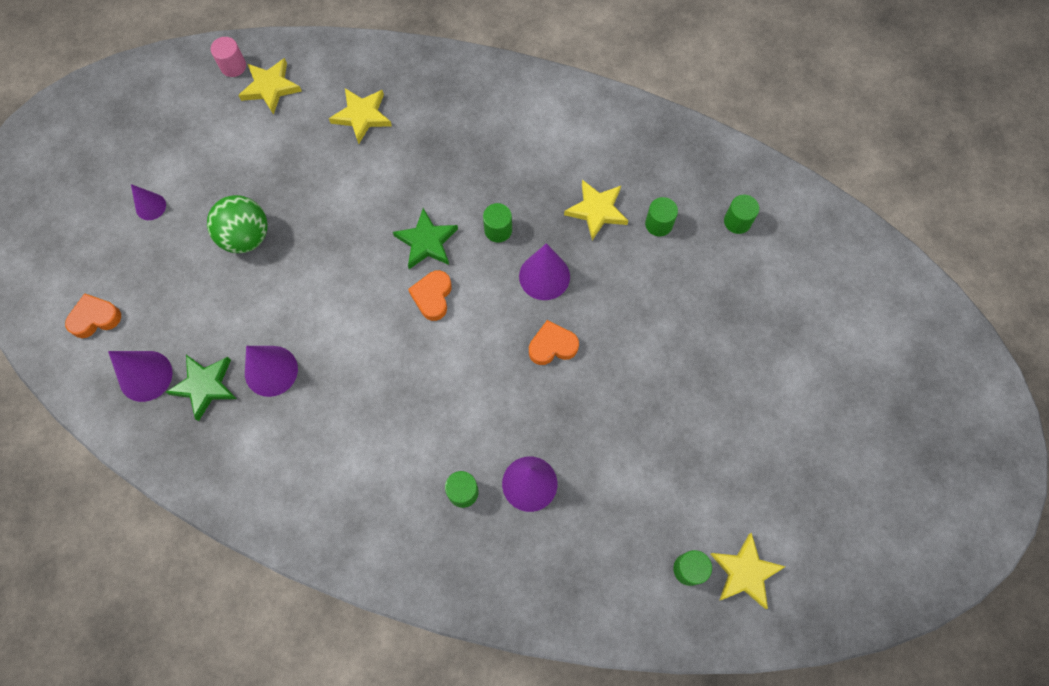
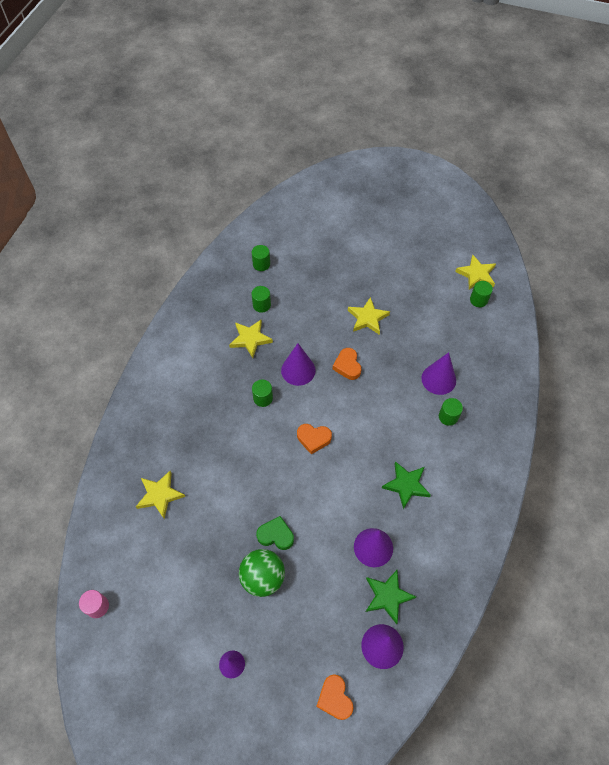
camera: 90 degrees left, 10 degrees down
yellow star [238,58,302,115] -> yellow star moved to [348,297,390,335]
green star [393,208,458,269] -> green star moved to [382,461,431,509]
none -> green heart [256,516,294,550]

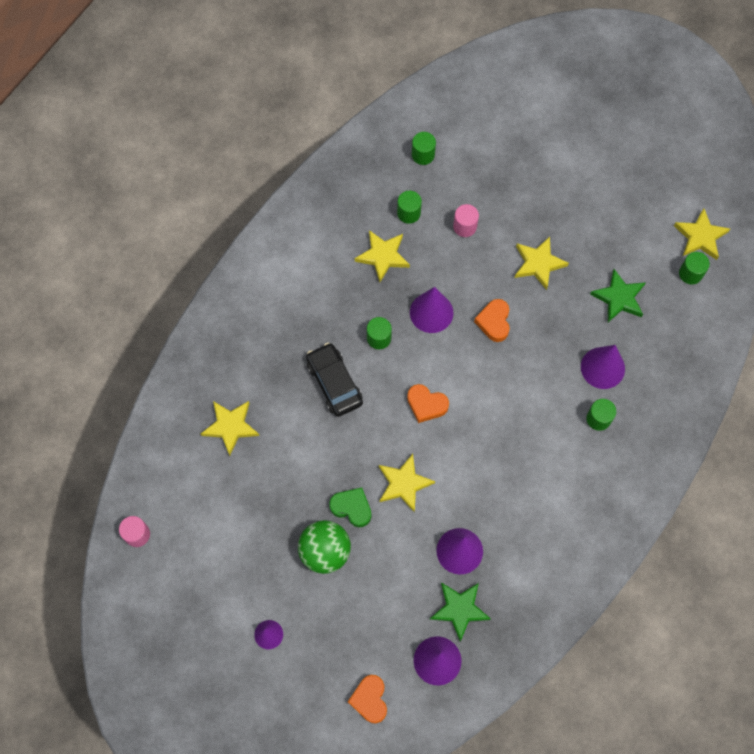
camera: 15 degrees right, 10 degrees up
green star [382,461,431,509] -> green star moved to [590,269,646,322]
none -> black car [306,343,363,417]
none -> yellow star [379,454,435,513]
none -> pink cylinder [453,204,479,237]

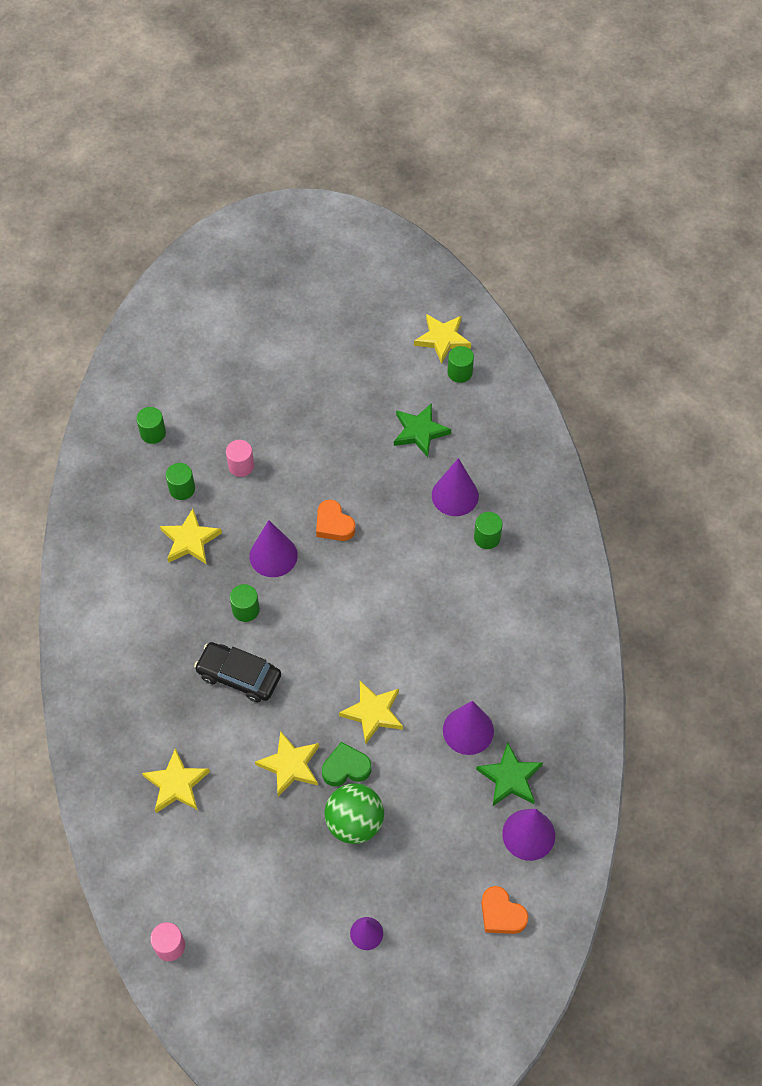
camera: 40 degrees left, 10 degrees down
orange heart [407,384,449,423] -> none
yellow star [515,236,569,290] -> yellow star moved to [255,731,319,797]

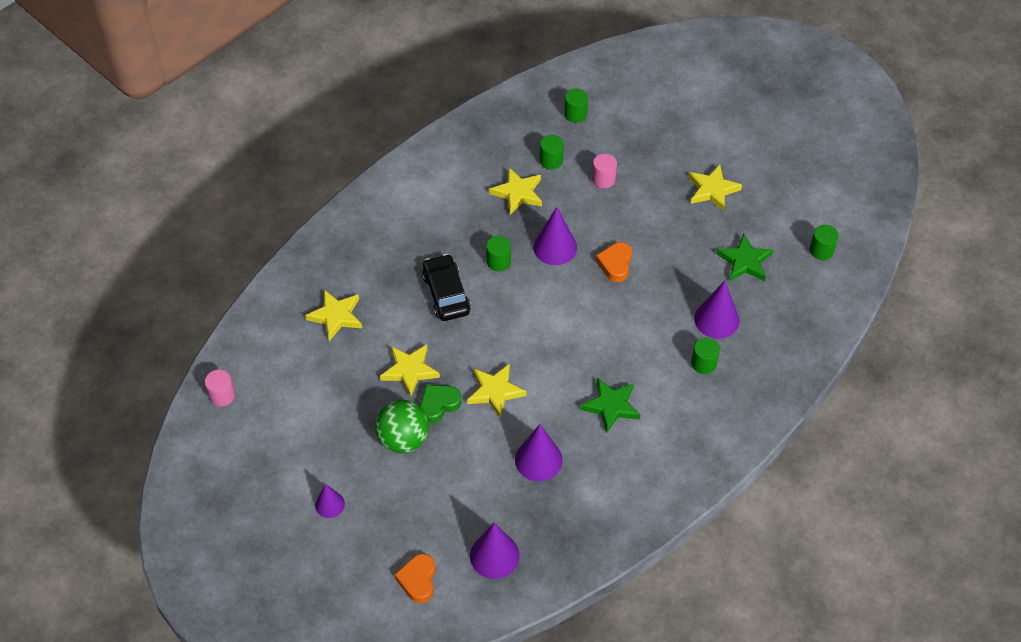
camera: 50 degrees right, 5 degrees down
green heart [322,742,371,786] -> green heart turned 75 degrees counterclockwise [420,385,461,423]
yellow star [414,314,471,364] -> yellow star moved to [688,164,742,211]
green star [476,742,543,807] -> green star moved to [580,377,640,433]

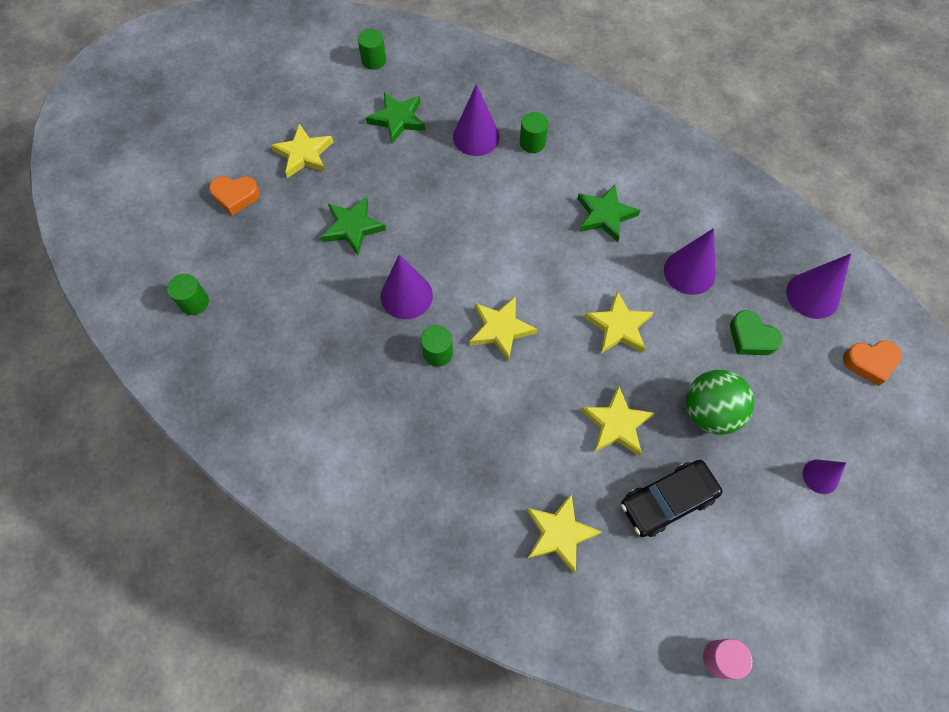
camera: 100 degrees left, 10 degrees up
green heart [420,385,461,423] -> green heart moved to [730,310,782,355]
black car [422,254,471,321] -> black car moved to [621,460,722,537]
yellow star [489,168,542,215] -> yellow star moved to [470,296,537,362]
green cylinder [540,135,564,169] -> none
pink cylinder [592,154,617,188] -> none
orange heart [596,242,632,282] -> orange heart moved to [209,176,260,215]
none -> green star [321,197,386,255]

